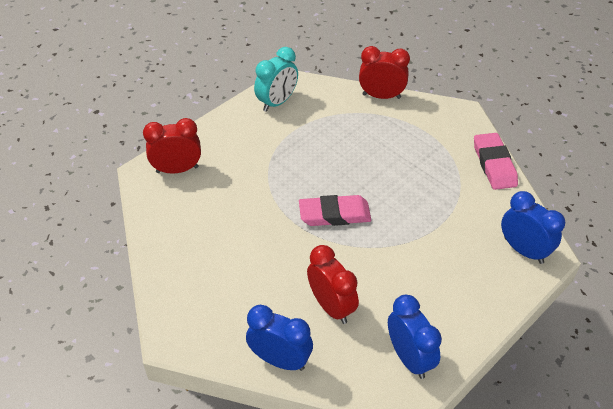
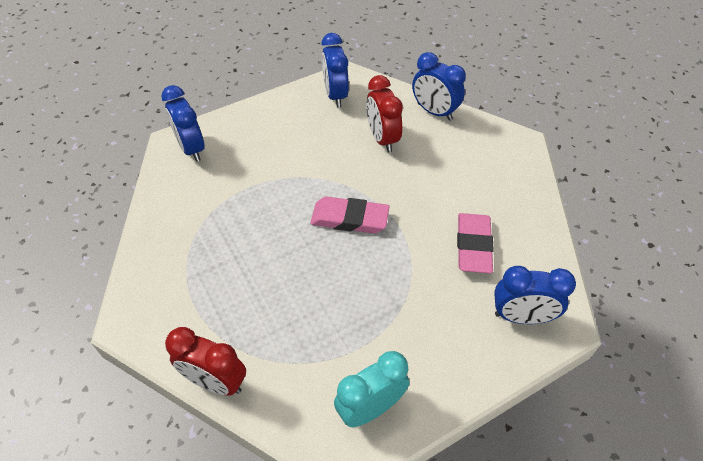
camera: 165 degrees left, 5 degrees up
red clock [143,118,201,174] -> blue clock [494,266,576,324]
pink eraser [474,133,518,190] -> pink eraser moved to [457,213,494,273]

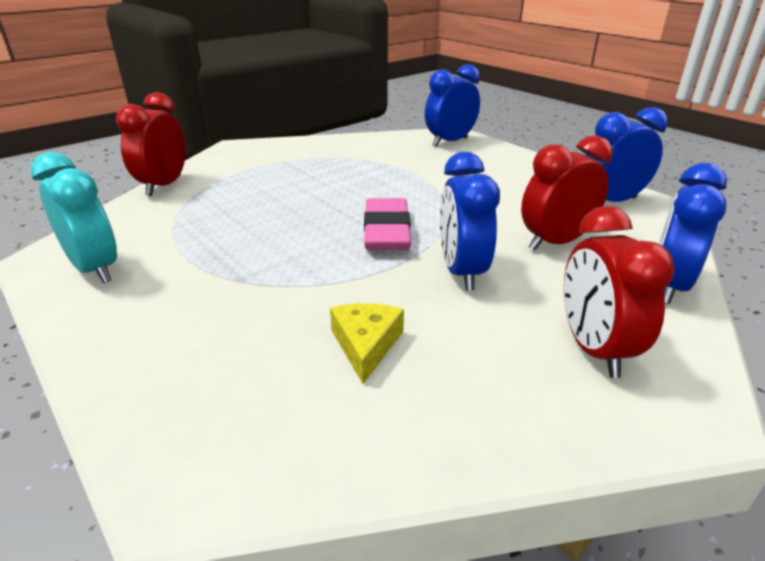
camera: 80 degrees right, 20 degrees down
pink eraser [457,213,494,273] -> yellow cheese [330,303,404,384]
blue clock [494,266,576,324] -> blue clock moved to [440,152,500,290]
none -> red clock [564,206,675,378]

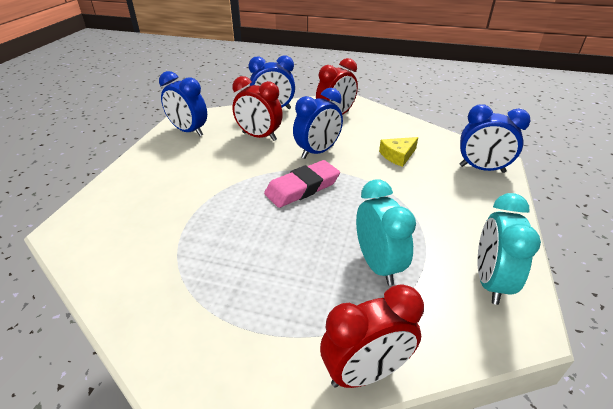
camera: 125 degrees left, 5 degrees up
blue clock [425,64,480,147] -> blue clock moved to [460,104,530,173]
none -> turquoise clock [356,179,416,286]

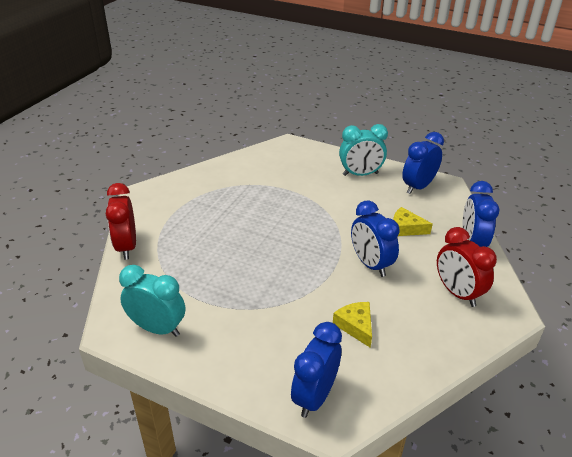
camera: 100 degrees right, 0 degrees up
red clock [232,76,283,141] -> yellow cheese [393,207,433,236]
pink eraser [264,160,340,208] -> none
turquoise clock [356,179,416,286] -> turquoise clock moved to [339,124,388,176]

